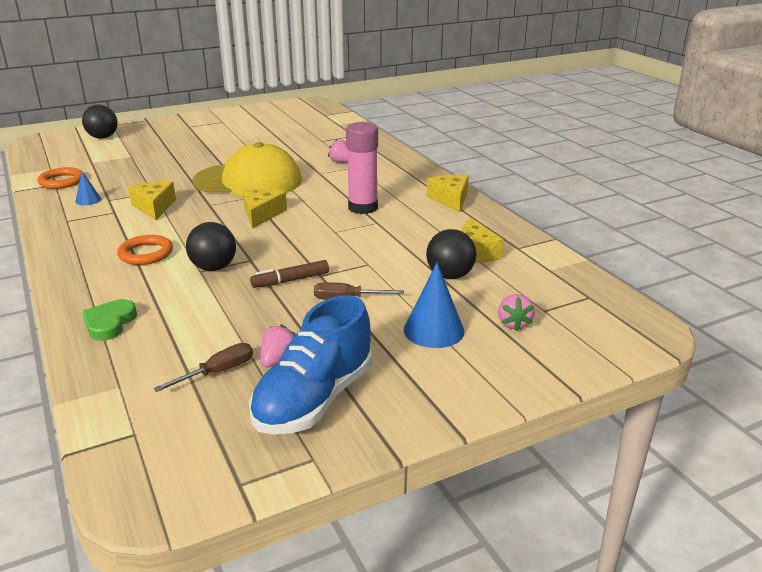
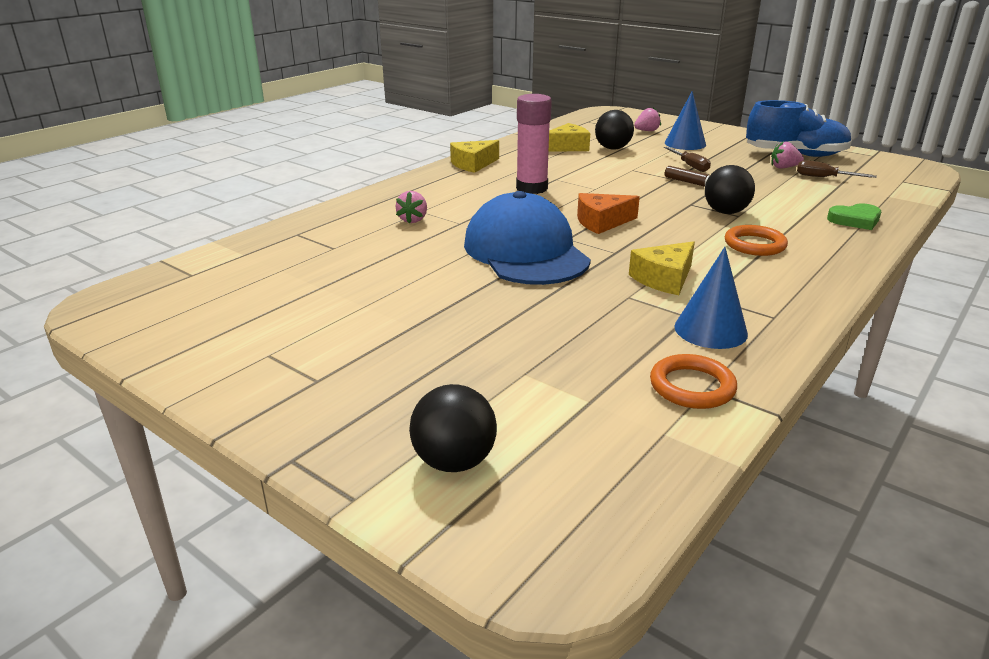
camera: 115 degrees left, 0 degrees up
blue cone [75,171,101,205] -> blue cone [674,247,748,349], size x1.79
yellow cap [192,142,302,197] -> blue cap [464,191,591,285]
yellow cheese [243,188,287,228] -> orange cheese [577,193,640,234]

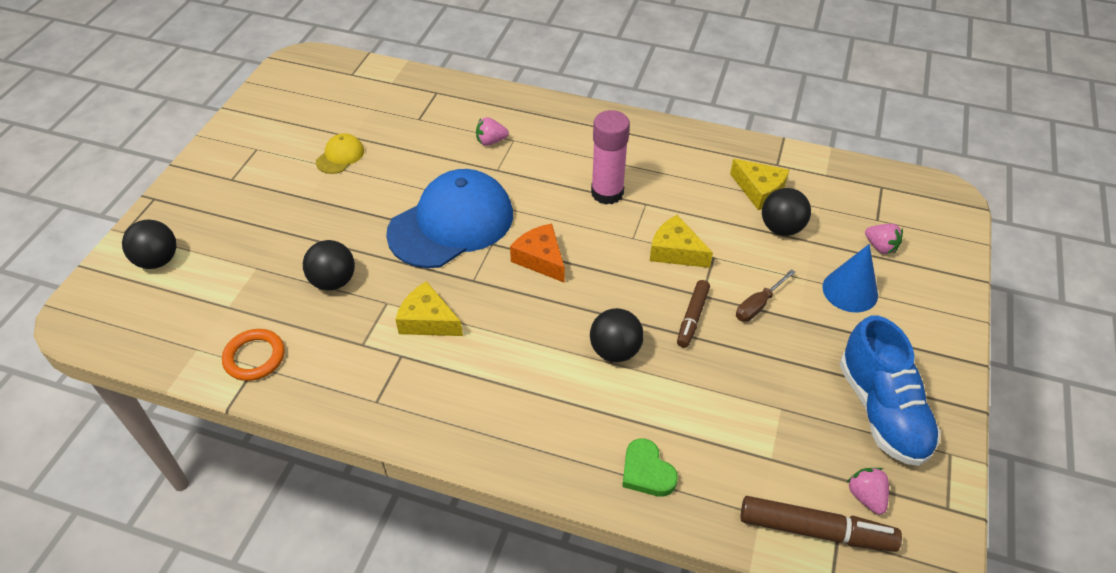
camera: 70 degrees right, 20 degrees up
yellow cheese [450,140,499,173] -> yellow cheese moved to [650,215,713,268]
blue cone [674,247,748,349] -> none
orange ring [725,225,788,256] -> none
pink strawberry [771,141,804,169] -> pink strawberry moved to [847,468,889,515]
brown screwdriver [797,160,877,178] -> none
none -> black ball [303,240,355,291]
none -> yellow cap [316,133,364,174]
none -> brown marker [741,496,902,552]

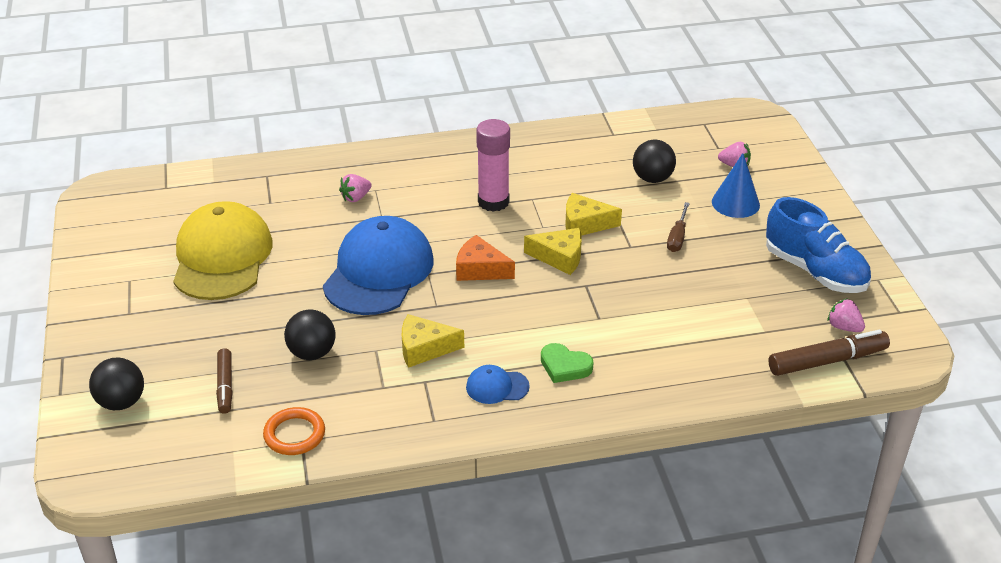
camera: 30 degrees left, 10 degrees down
yellow cap [316,133,364,174] -> yellow cap [173,201,272,300], size x2.32
black ball [590,308,644,362] -> none
green heart [622,439,678,497] -> green heart moved to [541,343,593,383]
brown marker [677,280,710,348] -> brown marker moved to [216,348,233,414]
yellow cheese [730,159,789,210] -> yellow cheese moved to [524,228,582,275]
none -> blue cap [466,365,530,404]

